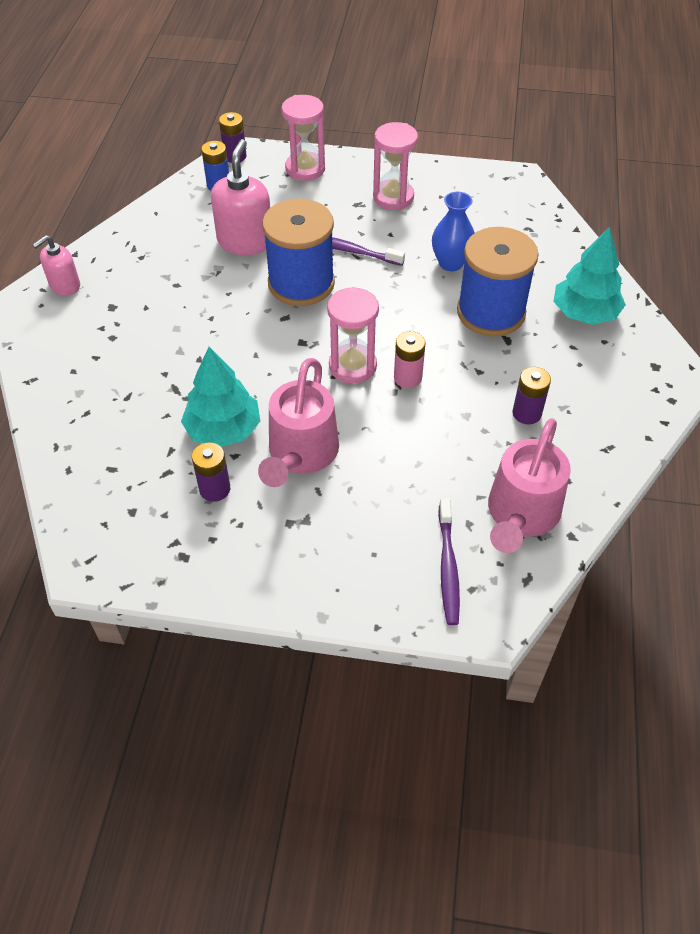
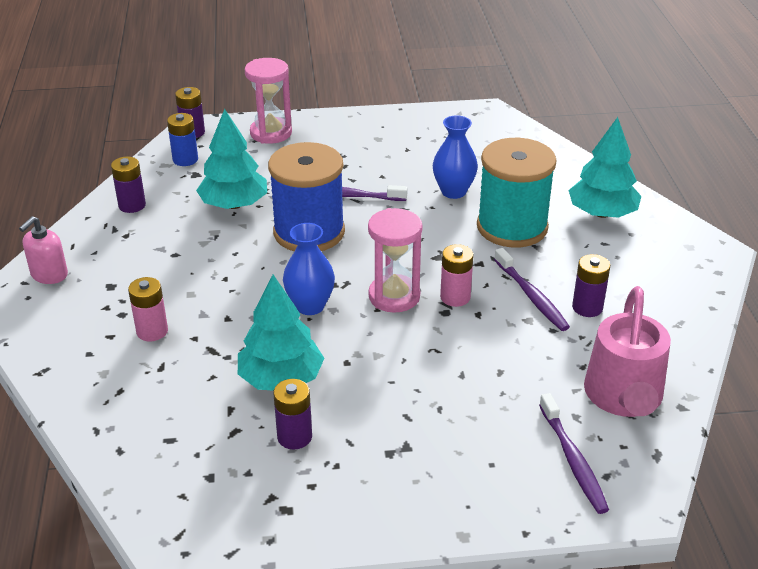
camera: 15 degrees left, 15 degrees down
pink soap dispenser [211,139,270,255] -> turquoise tree [196,109,267,209]
pink watering can [258,358,339,487] -> none
pink hourglass [373,122,418,210] -> none
blue spool [457,227,539,336] -> turquoise spool [477,138,557,248]
none -> purple battery [111,157,146,213]
none -> pink battery [128,277,168,341]
none -> blue vase [283,223,335,315]
none -> purple toothbrush [494,248,570,331]

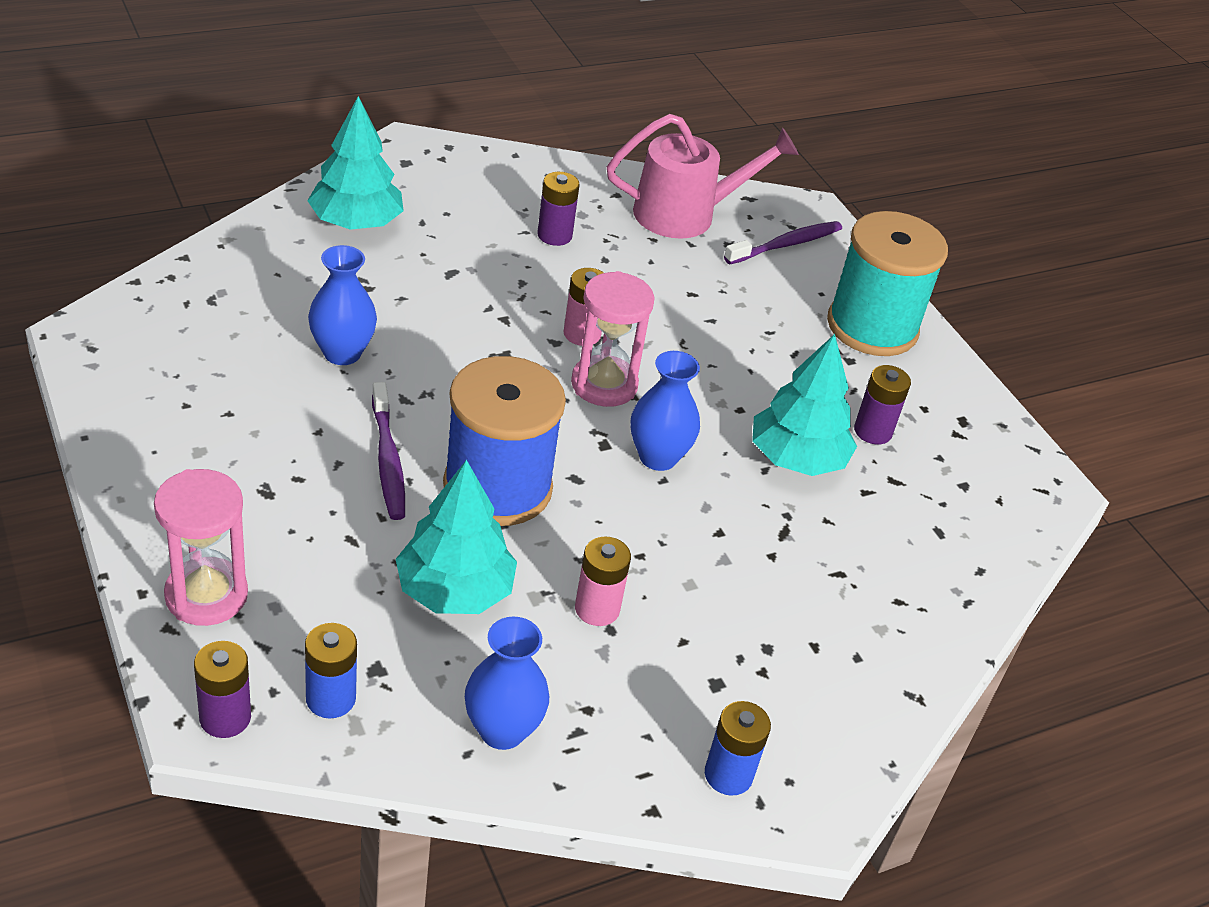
camera: 115 degrees left, 5 degrees up
pink soap dispenser [19,216,68,284] -> blue battery [705,701,771,796]
purple battery [111,157,146,213] -> blue vase [465,617,549,750]
pink battery [128,277,168,341] -> pink battery moved to [575,537,631,626]
turquoise spool [477,138,557,248] -> turquoise spool moved to [827,211,948,356]
purple toothbrush [494,248,570,331] -> none

